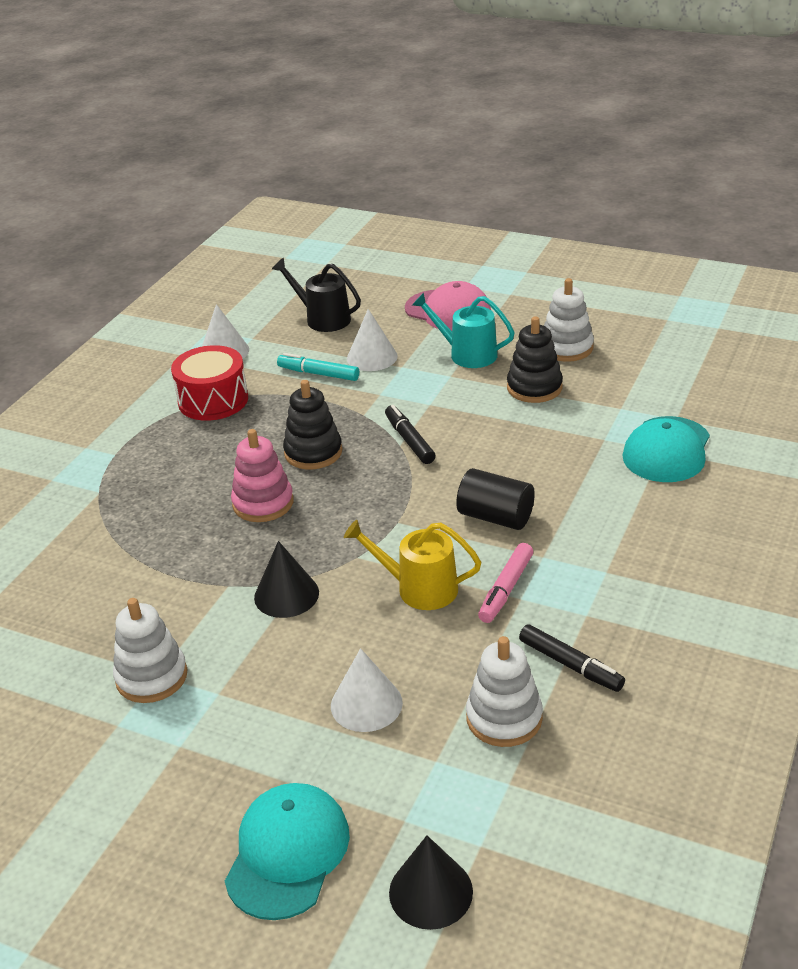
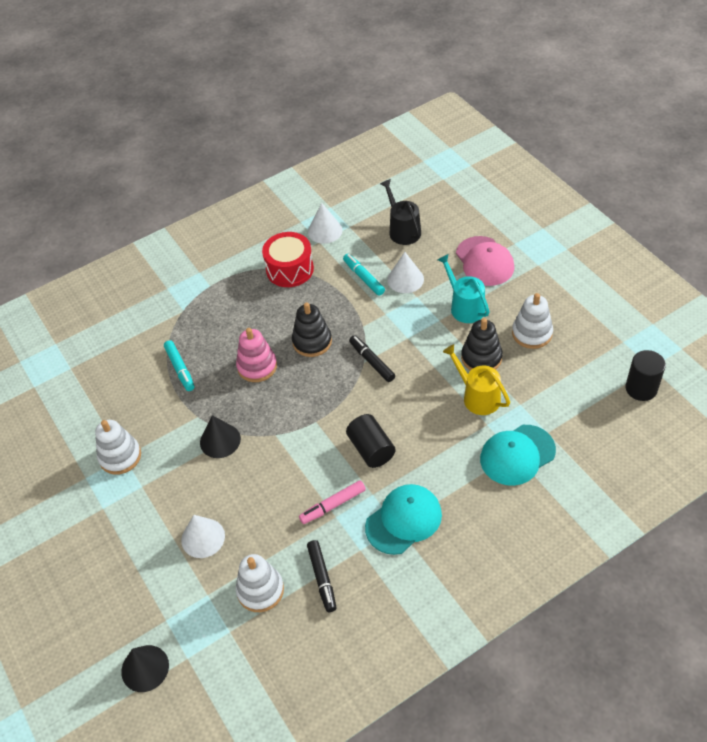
camera: 35 degrees right, 15 degrees up
turquoise cap [225,783,350,920] -> turquoise cap moved to [365,484,442,555]
yellow watering can [344,520,481,610] -> yellow watering can moved to [443,344,510,415]
black marker [385,405,436,464] -> black marker turned 45 degrees counterclockwise [349,335,395,382]
none -> turquoise marker [164,340,194,391]
none -> black cylinder [625,350,666,401]

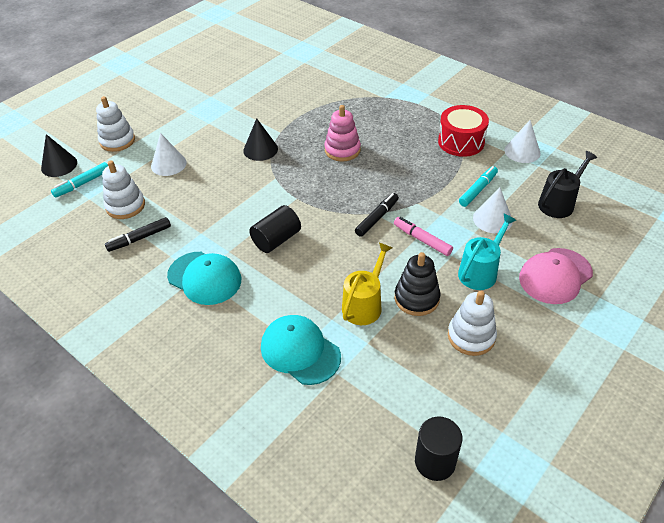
camera: 70 degrees right, 5 degrees down
white stacking toy [95,420,141,475] -> white stacking toy moved to [96,96,135,152]
turquoise marker [164,340,194,391] -> turquoise marker moved to [51,162,108,198]
black stacking toy [292,302,332,357] -> none
pink marker [299,480,366,524] -> pink marker moved to [394,217,453,256]

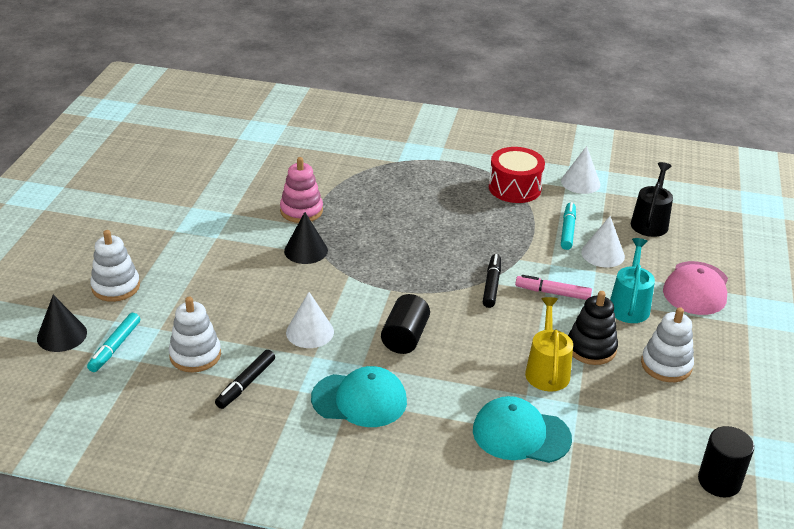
camera: 30 degrees left, 10 degrees down
white cone [151,133,187,176] -> white cone moved to [286,292,334,348]
pink stacking toy [324,105,361,161] -> pink stacking toy moved to [280,157,323,223]

